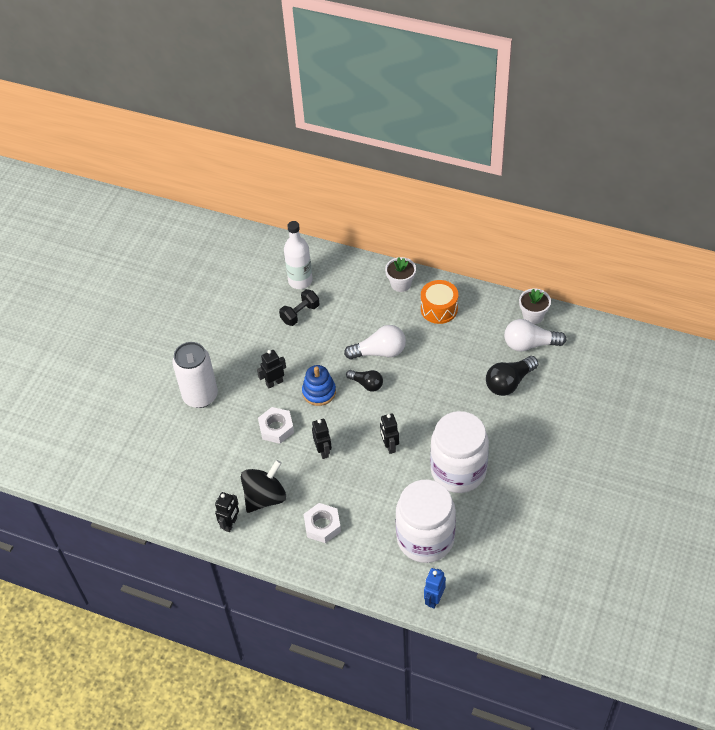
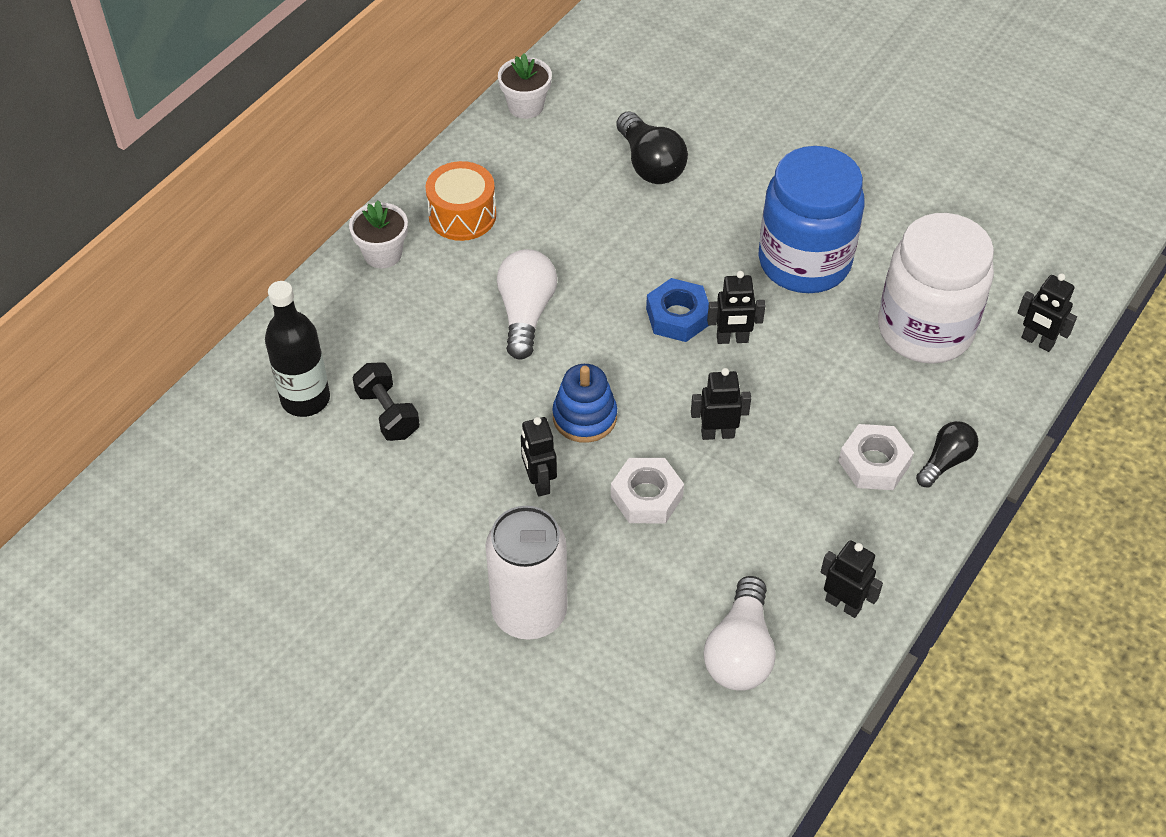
camera: 80 degrees left, 0 degrees up
black spinning top [241,460,286,513] -> none
white bottle [284,221,312,289] -> black bottle [265,281,330,417]
black light bulb [346,370,383,392] -> black light bulb moved to [916,421,978,487]
blue robot [424,568,446,609] -> black robot [1017,273,1077,352]
white jar [430,411,489,493] -> blue jar [759,146,865,293]
white light bulb [504,319,567,352] -> white light bulb moved to [704,576,776,691]
none -> blue nut [646,278,709,342]

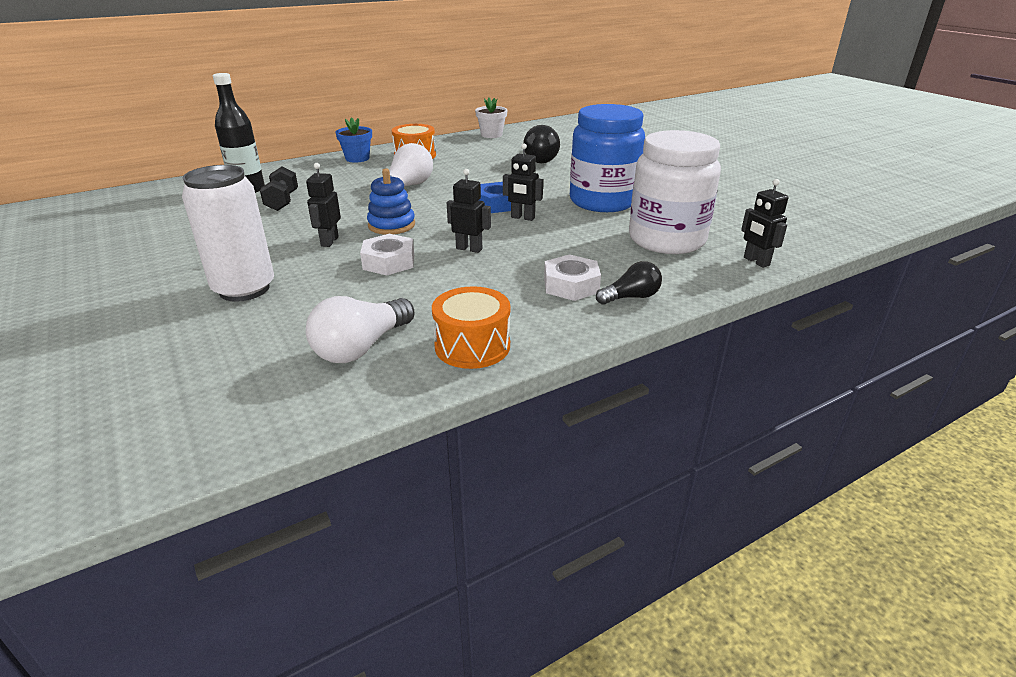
camera: 25 degrees right, 20 degrees down
white flower pot [349,200,408,268] -> blue flower pot [335,117,372,163]
black robot [821,540,883,618] -> orange drum [432,286,510,369]

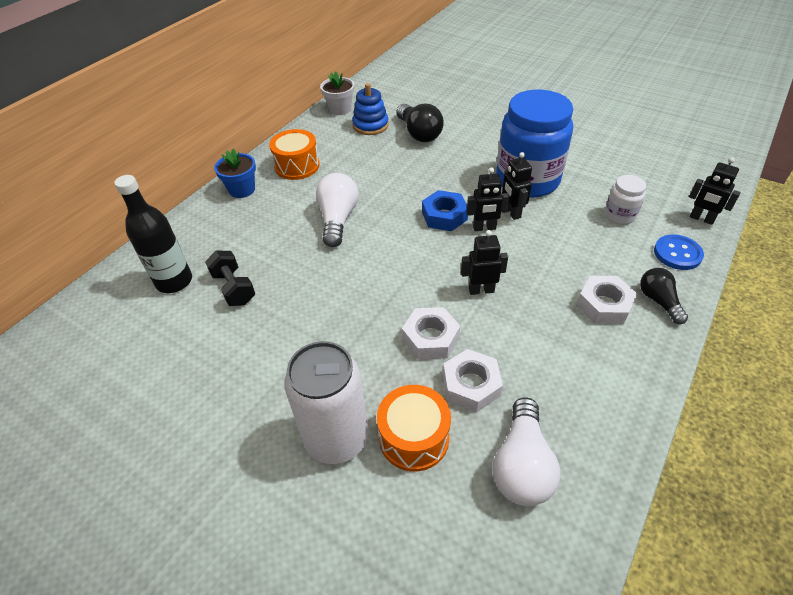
camera: 25 degrees left, 15 degrees up
black robot [306,163,341,247] -> black robot moved to [502,152,532,220]
blue stacking toy [367,168,415,235] -> blue stacking toy moved to [352,83,389,135]
orange drum [432,286,510,369] -> orange drum moved to [377,385,451,472]
black light bulb [596,261,662,305] -> black light bulb turned 60 degrees counterclockwise [640,268,688,324]
white jar [629,130,721,254] -> white jar [605,175,646,225], size x0.45
none -> white nut [443,349,503,412]
none -> blue button [654,235,704,270]

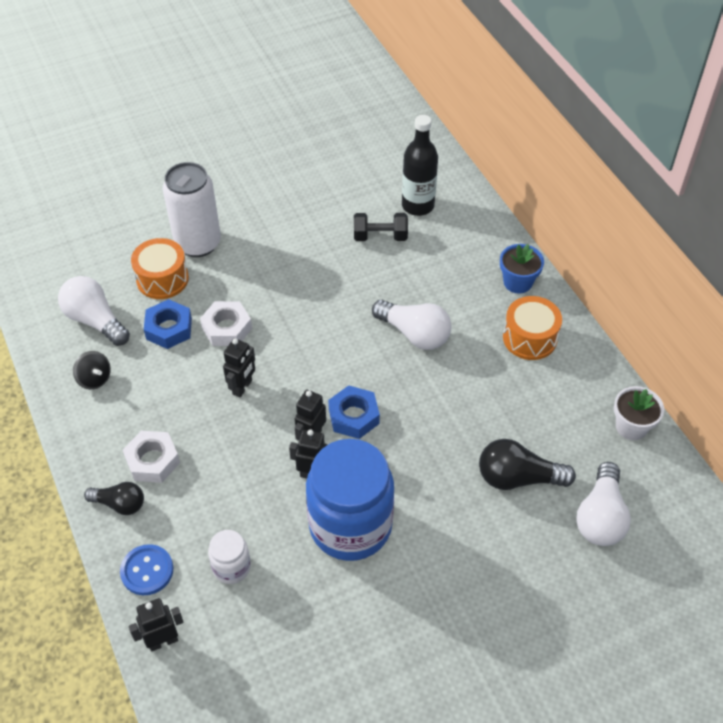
camera: 120 degrees right, 5 degrees up
blue stacking toy [352,83,389,135] -> none
white nut [443,349,503,412] -> blue nut [144,299,192,349]
none -> black spinning top [73,351,111,389]
none -> white light bulb [576,462,631,546]

